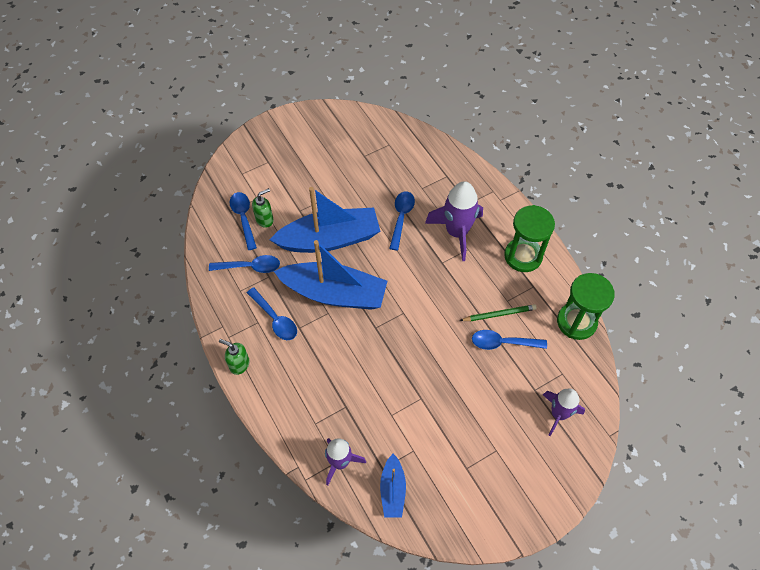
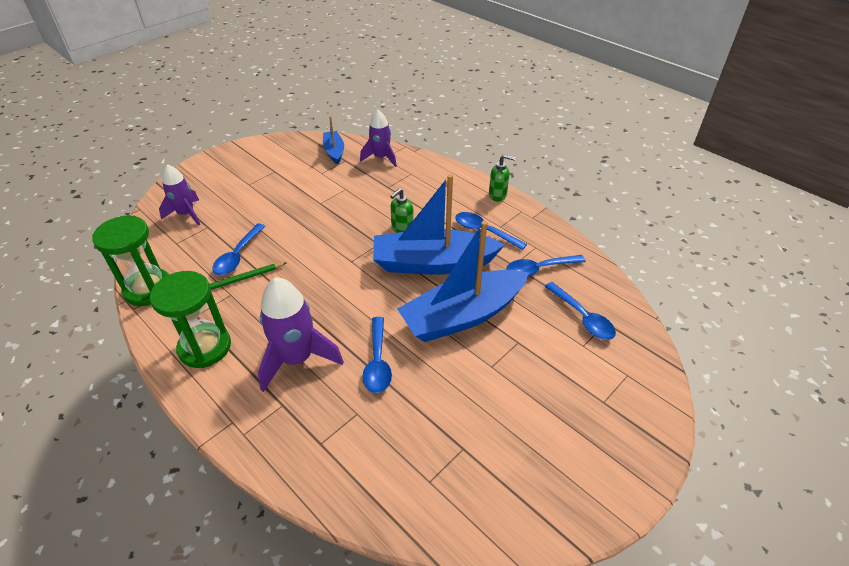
camera: 165 degrees right, 15 degrees down
green soap dispenser [252,188,274,228] -> green soap dispenser moved to [390,188,414,233]
blue spoon [472,330,547,350] -> blue spoon turned 120 degrees clockwise [212,224,265,275]

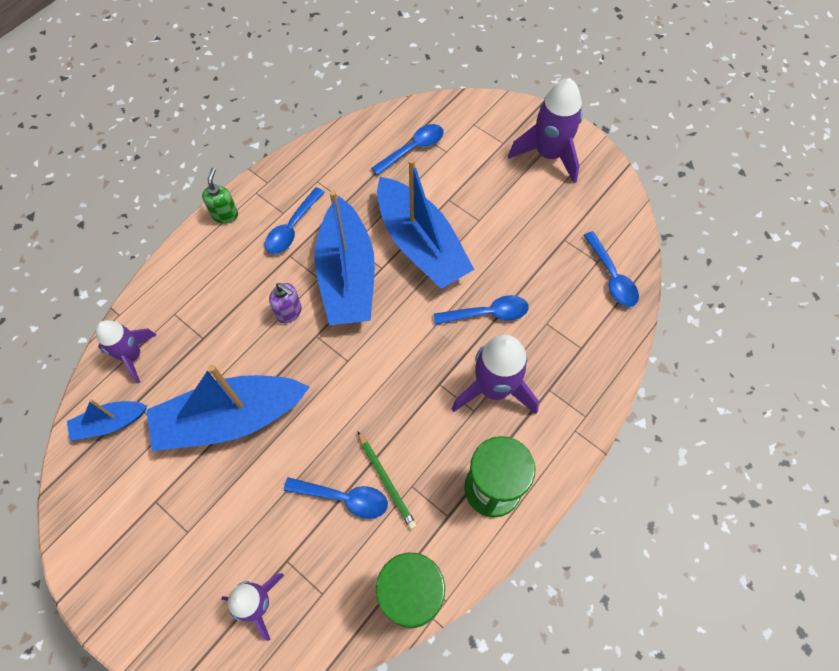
camera: 95 degrees left, 20 degrees up
green soap dispenser [390,188,414,233] -> purple soap dispenser [269,283,302,323]
blue spoon [506,255,586,277] -> blue spoon moved to [583,231,639,307]
none -> blue boat [147,365,310,451]
none -> purple rocket [508,78,583,183]

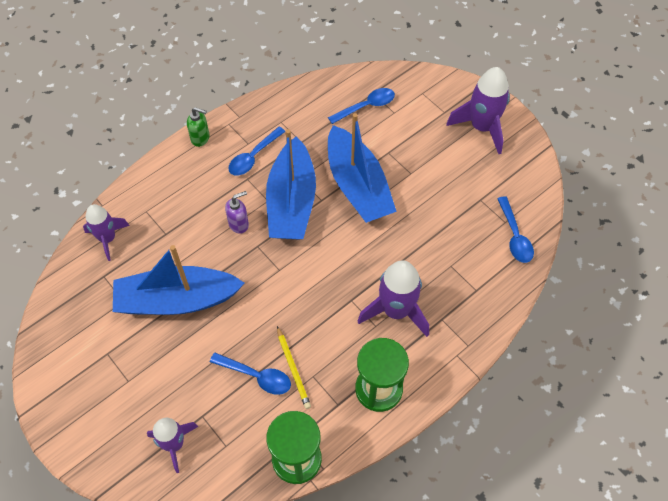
camera: 10 degrees right, 5 degrees down
blue boat [67,399,147,441] -> none
green soap dispenser [202,168,238,224] -> green soap dispenser turned 90 degrees clockwise [187,107,209,147]
purple soap dispenser [269,283,302,323] -> purple soap dispenser turned 75 degrees counterclockwise [225,191,249,234]
green pencil [357,431,417,529] -> yellow pencil [277,326,311,409]
blue spoon [434,295,529,325] -> none

